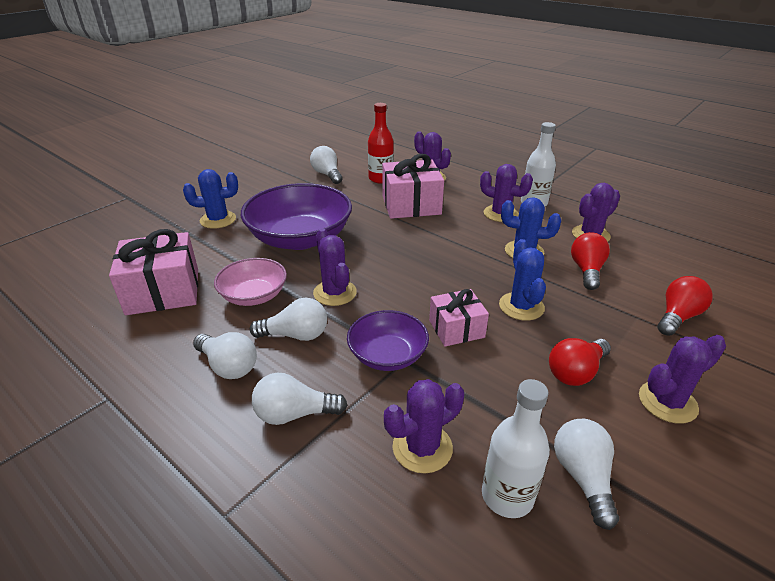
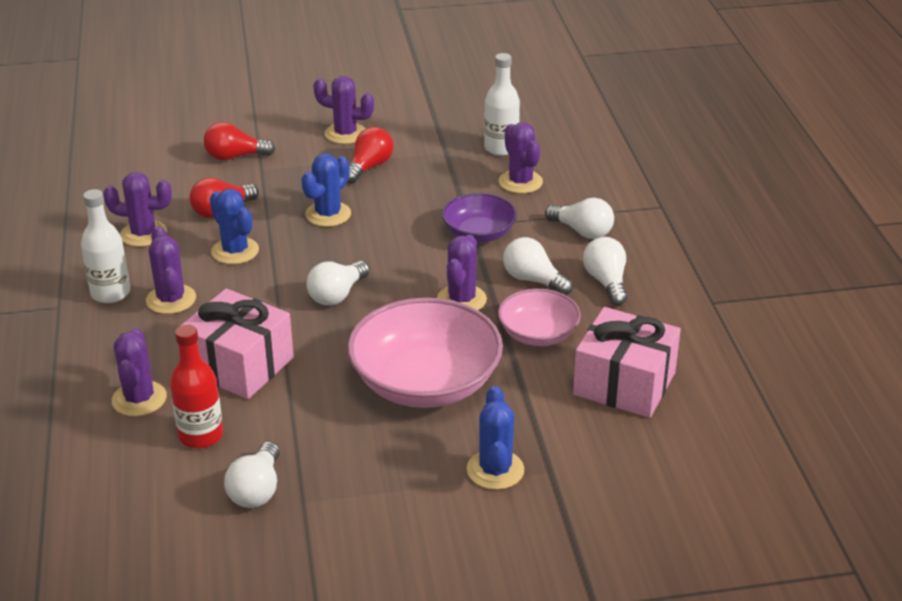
camera: 140 degrees left, 0 degrees up
blue cactus [183,169,238,229] -> blue cactus turned 60 degrees clockwise [467,386,524,490]
purple bowl [241,183,352,250] -> pink bowl [348,298,503,408]
purple cactus [384,379,464,474] -> purple cactus turned 60 degrees clockwise [499,122,543,194]
pink gift [429,289,489,346] -> none
red light bulb [549,338,611,386] -> red light bulb turned 60 degrees counterclockwise [347,127,394,184]
white light bulb [554,419,619,530] -> white light bulb moved to [306,261,369,306]

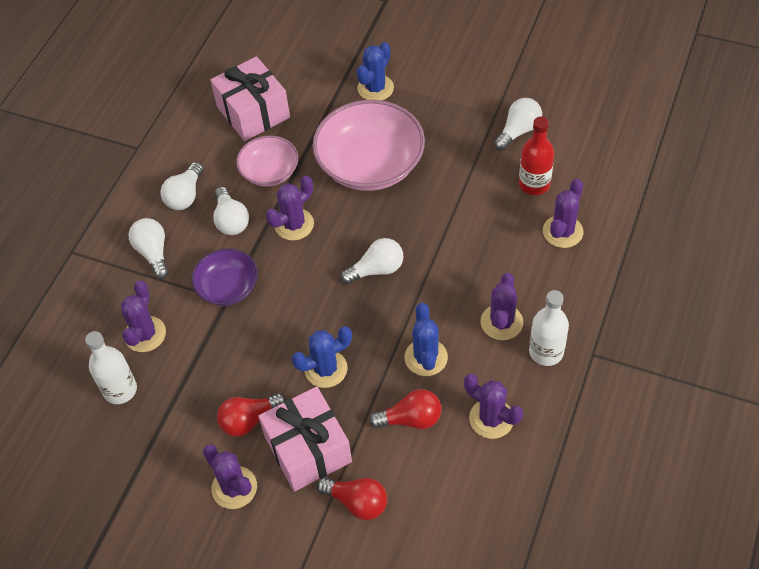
camera: 145 degrees left, 20 degrees up
pink gift [181,289,294,399] -> pink gift moved to [258,387,352,492]

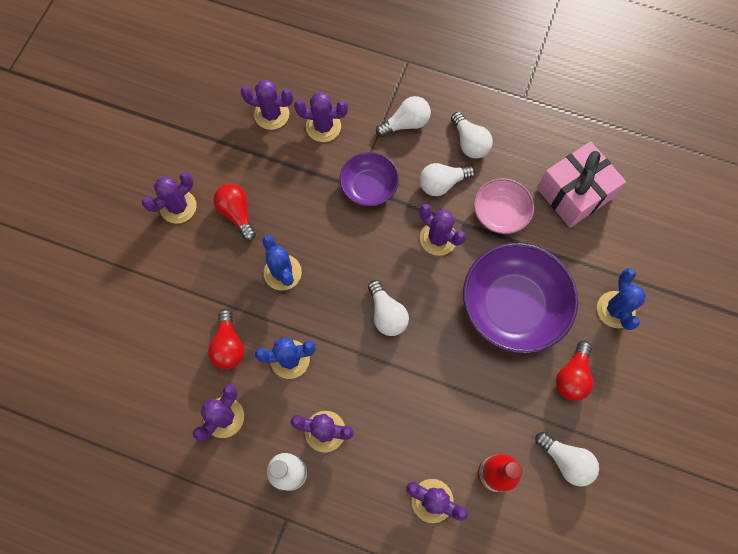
camera: 85 degrees right, 15 degrees up
white bottle [85,331,137,404] -> purple cactus [240,79,293,130]
white light bulb [161,162,203,210] -> white light bulb turned 135 degrees counterclockwise [451,112,493,159]
pink gift [258,387,352,492] -> none
pink bowl [313,100,425,191] -> purple bowl [463,243,578,353]
red light bulb [317,477,387,520] -> red light bulb moved to [556,341,593,401]
blue cactus [357,42,394,101] -> blue cactus turned 60 degrees clockwise [597,268,646,330]

